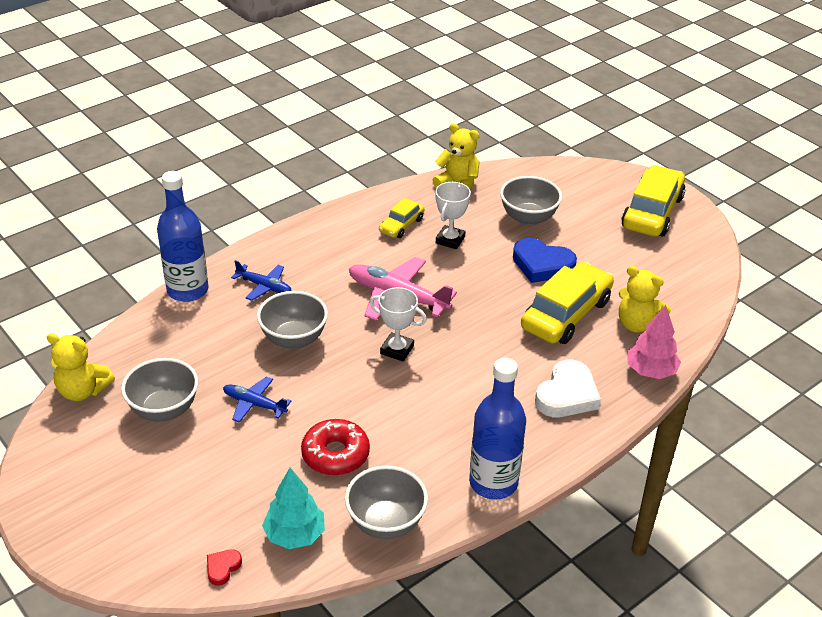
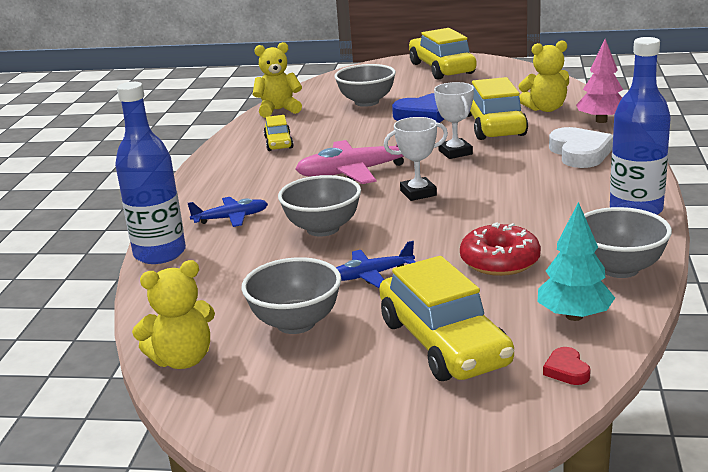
camera: 40 degrees left, 15 degrees down
white trophy [435,182,471,249] -> white trophy moved to [434,82,474,159]
none -> yellow car [379,256,514,381]

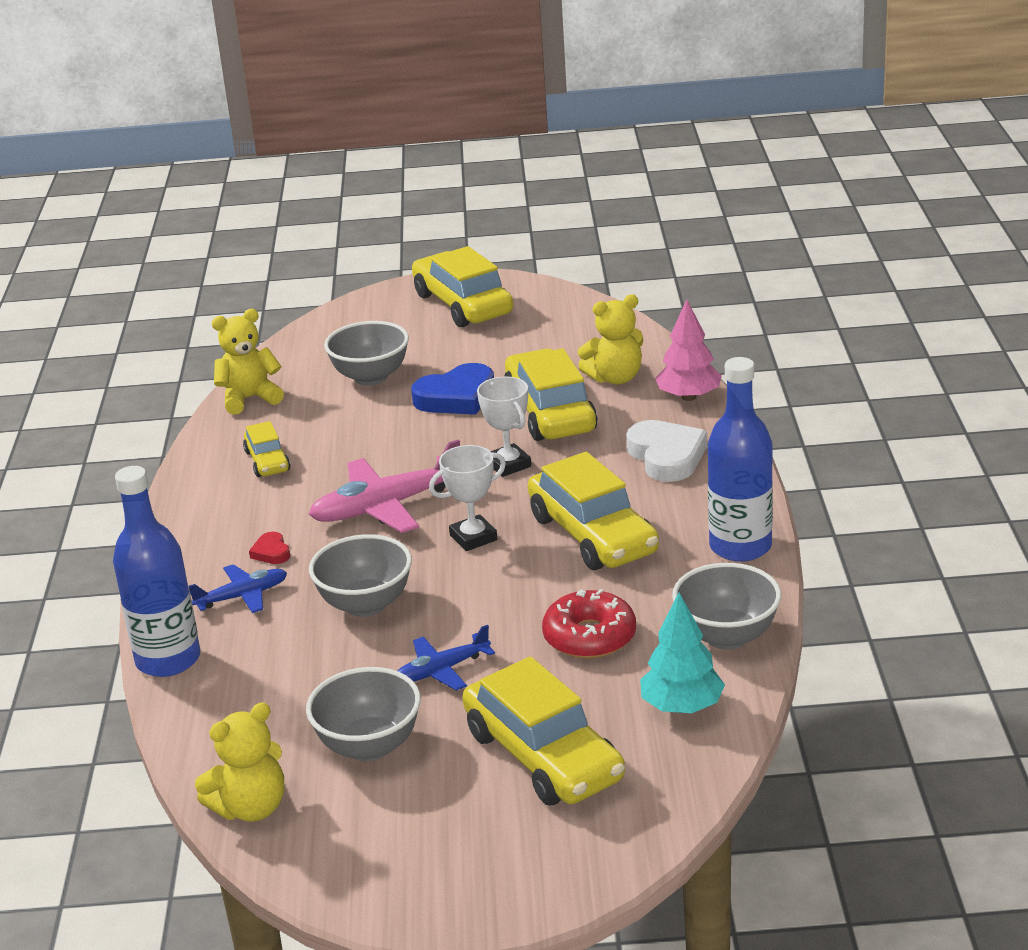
camera: 10 degrees left, 5 degrees up
red heart [543,347,591,385] -> red heart moved to [249,532,290,564]
none -> yellow car [528,452,659,570]

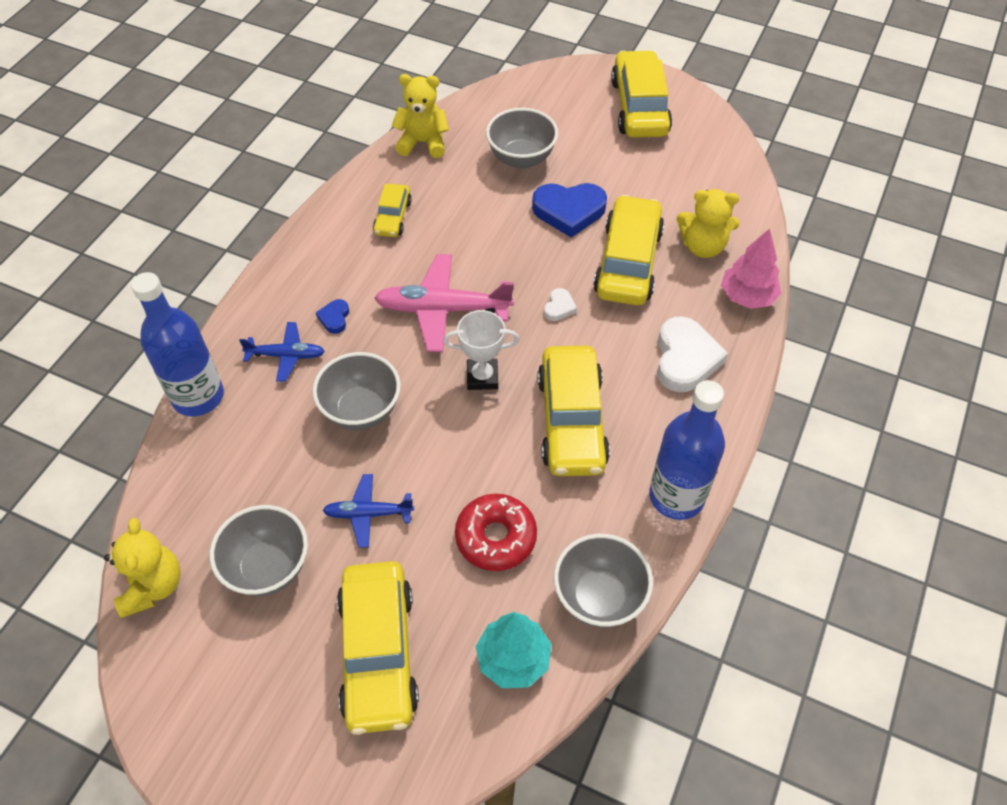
camera: 25 degrees right, 25 degrees up
yellow teddy bear [195,702,284,822] -> yellow teddy bear turned 90 degrees counterclockwise [104,518,181,618]
red heart [249,532,290,564] -> blue heart [316,299,349,334]
white trophy [477,376,531,477] -> white heart [544,288,577,321]

